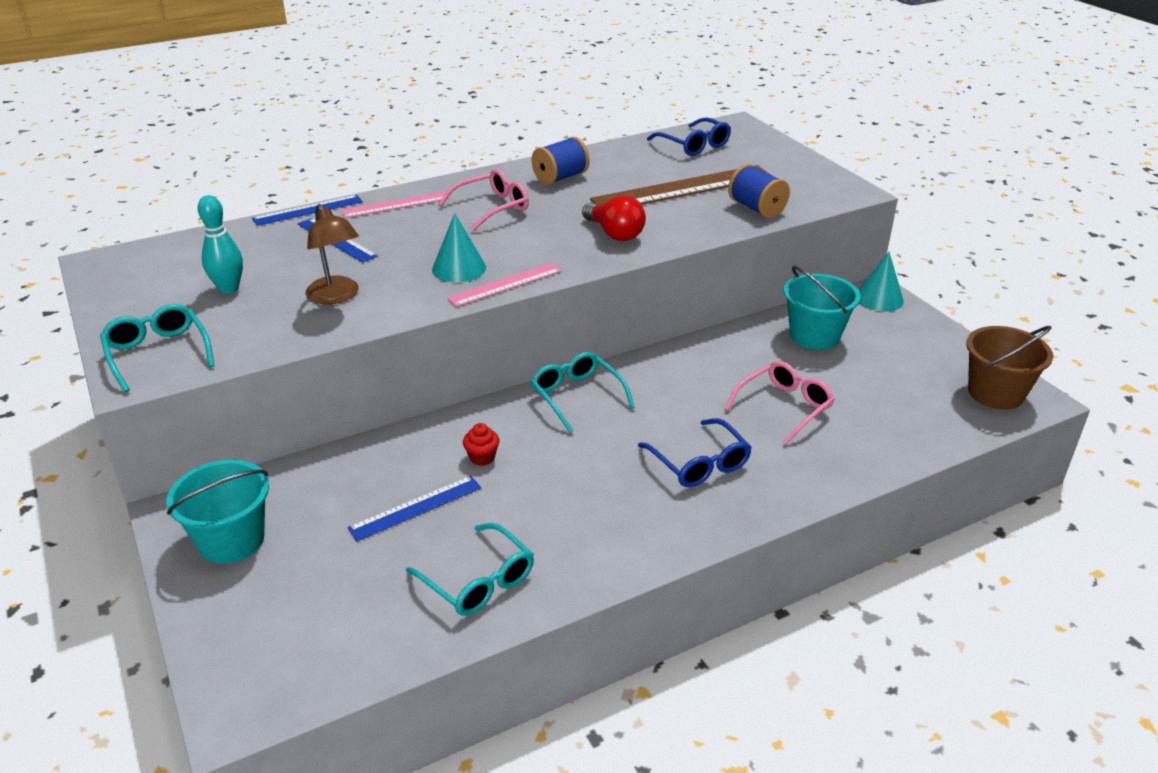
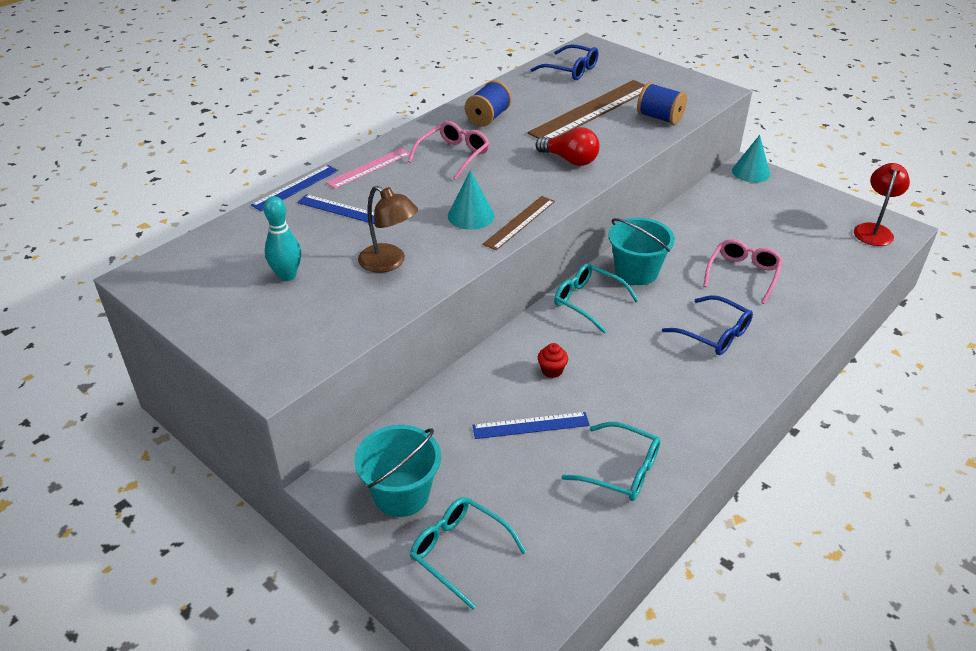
camera: 20 degrees left, 5 degrees up
turquoise glasses [100,304,215,393] -> turquoise glasses moved to [410,497,527,610]
blue ruler [348,476,481,541] -> blue ruler turned 45 degrees clockwise [472,412,590,439]
pink ruler [447,263,561,307] -> brown ruler [483,196,555,250]
turquoise bucket [784,266,861,350] -> turquoise bucket moved to [608,218,675,285]
brown bucket [966,326,1053,410] -> red lamp [854,163,910,246]

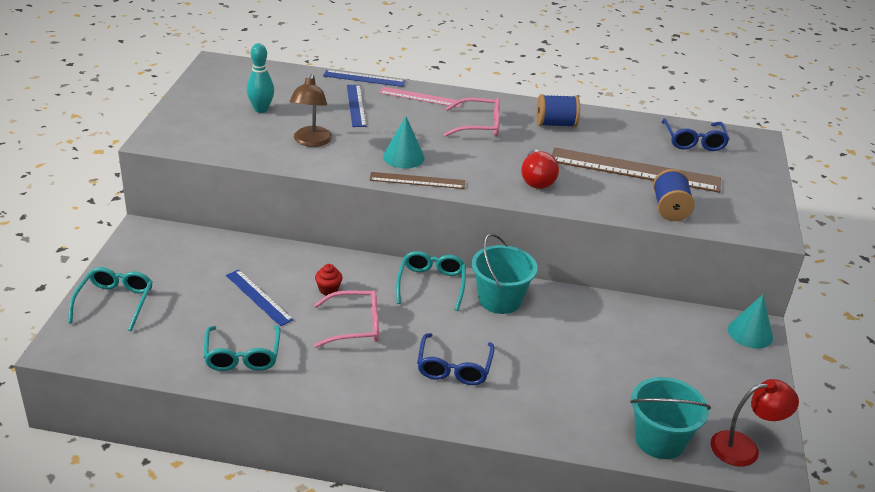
camera: 55 degrees right, 5 degrees down
turquoise bucket [354,425,441,517] -> turquoise bucket moved to [630,377,711,459]
pink glasses [703,239,783,304] -> pink glasses moved to [314,290,379,348]

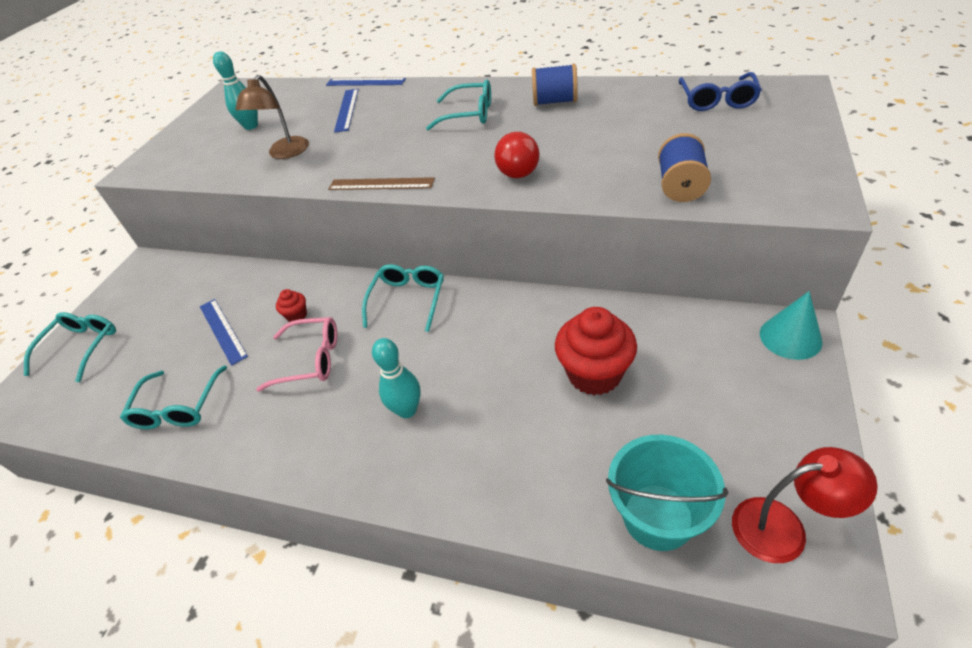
camera: 15 degrees right, 10 degrees up
pink ruler [379,87,463,108] -> none
turquoise cone [383,116,425,168] -> none
blue glasses [417,333,495,385] -> turquoise bowling pin [372,338,421,418]
pink glasses [444,98,500,137] -> turquoise glasses [426,80,491,131]
turquoise bucket [472,234,537,314] -> none
brown ruler [552,148,721,193] -> none
none -> red cupcake [555,307,637,395]

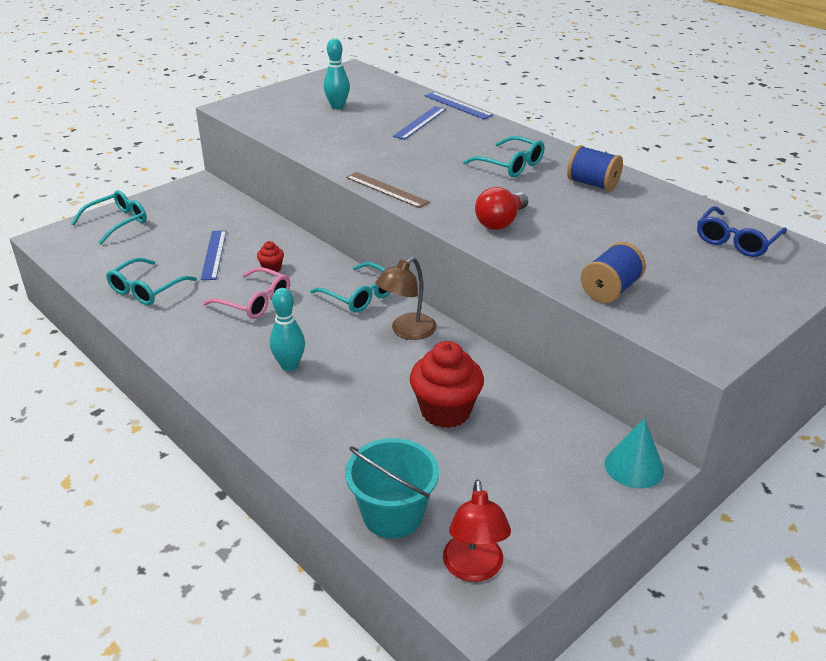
camera: 25 degrees right, 10 degrees down
brown lamp [236,75,309,159] -> brown lamp moved to [375,257,437,340]
turquoise glasses [362,264,444,332] -> turquoise glasses turned 90 degrees clockwise [310,262,390,313]
red lamp [732,447,878,563] -> red lamp turned 60 degrees clockwise [443,479,511,582]

